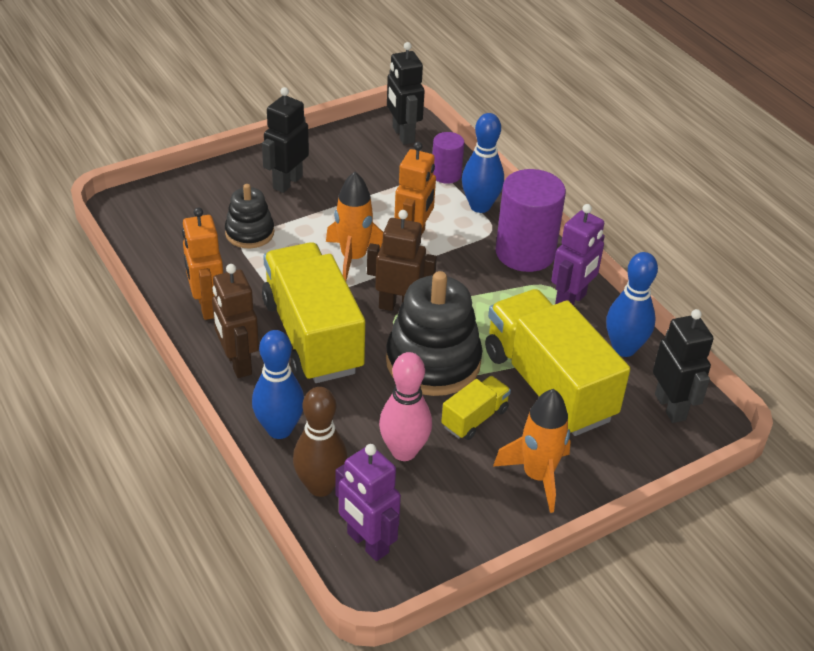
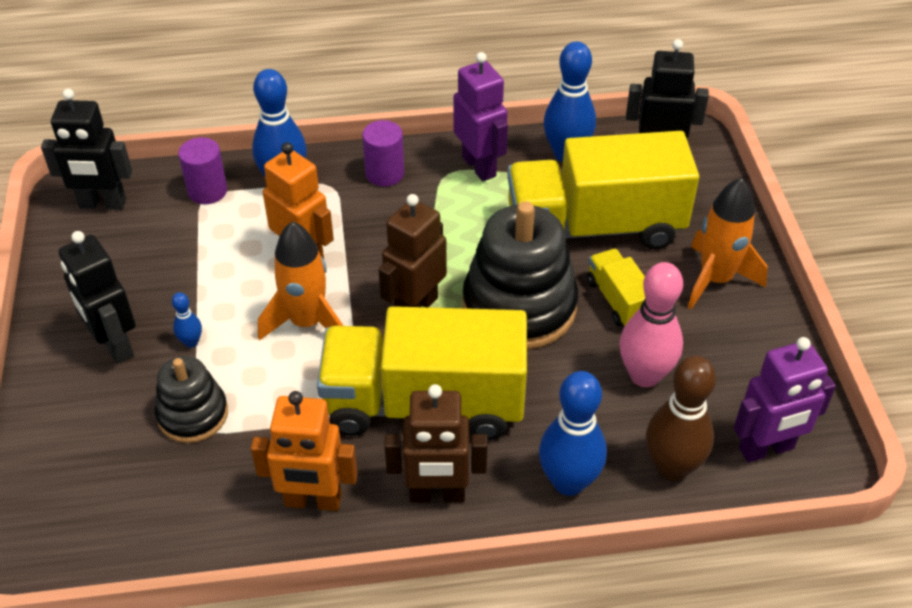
camera: 65 degrees left, 5 degrees up
purple cylinder [495,169,566,272] -> purple cylinder [362,120,404,187], size x0.54
none -> blue bowling pin [172,292,202,348]

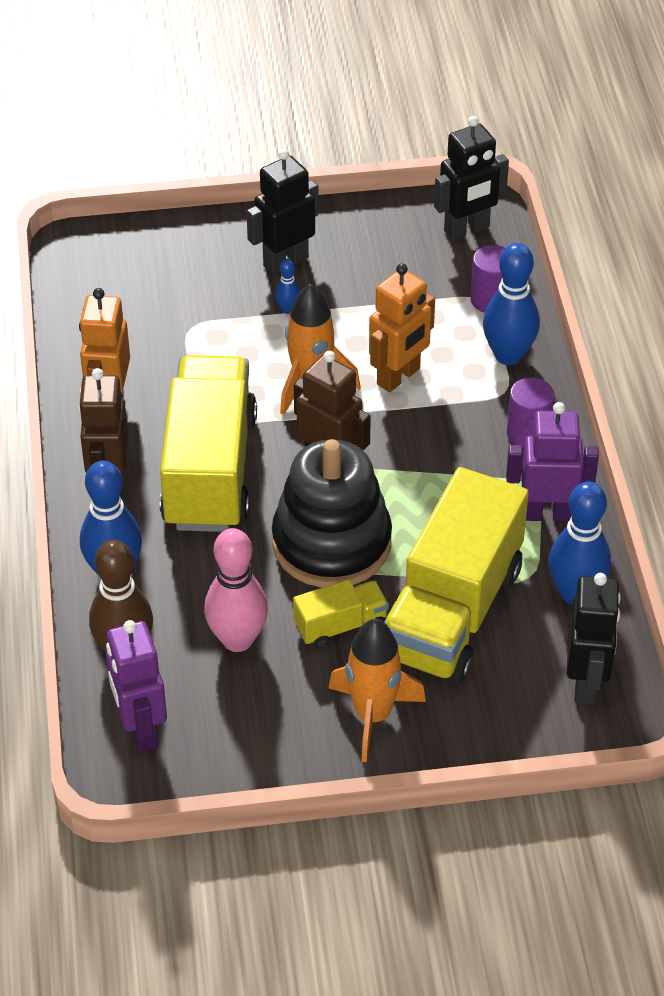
camera: 90 degrees right, 0 degrees up
black robot [41,89,132,210] -> black robot turned 120 degrees counterclockwise [434,116,509,240]
black stacking toy [155,356,228,443] -> none
purple robot [453,52,508,181] -> purple robot turned 150 degrees counterclockwise [506,402,599,522]
yellow truck [507,131,699,249] -> yellow truck turned 150 degrees counterclockwise [384,467,529,684]

